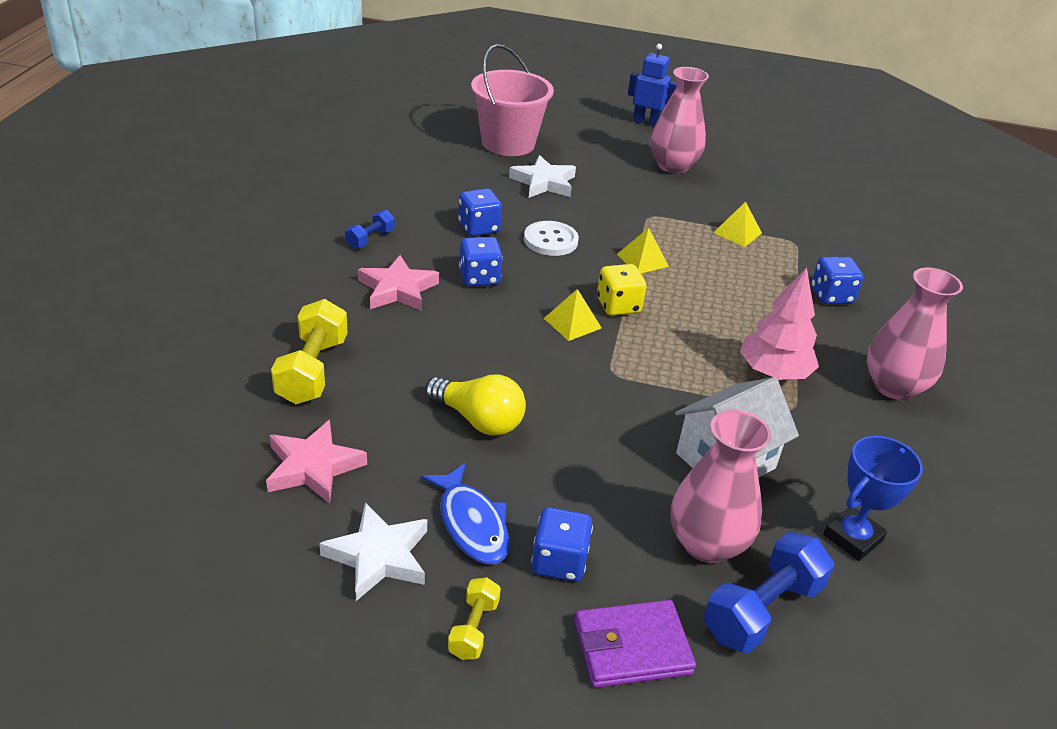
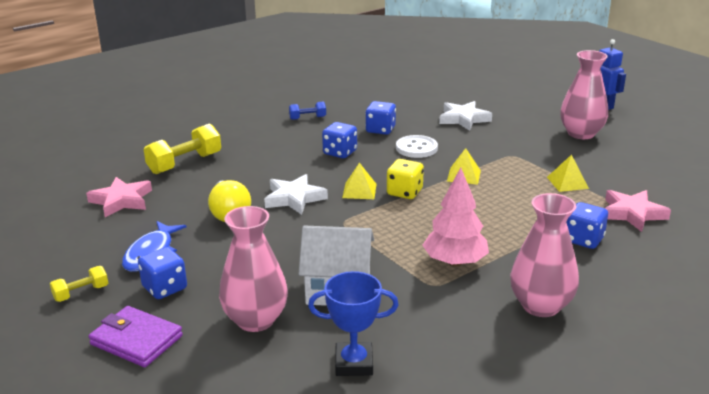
camera: 45 degrees right, 10 degrees down
white star [319,503,427,601] -> white star moved to [264,174,328,215]
pink star [358,255,439,311] -> pink star moved to [605,190,671,232]
pink bucket [471,44,554,156] -> none
blue dumbbell [703,532,834,653] -> none

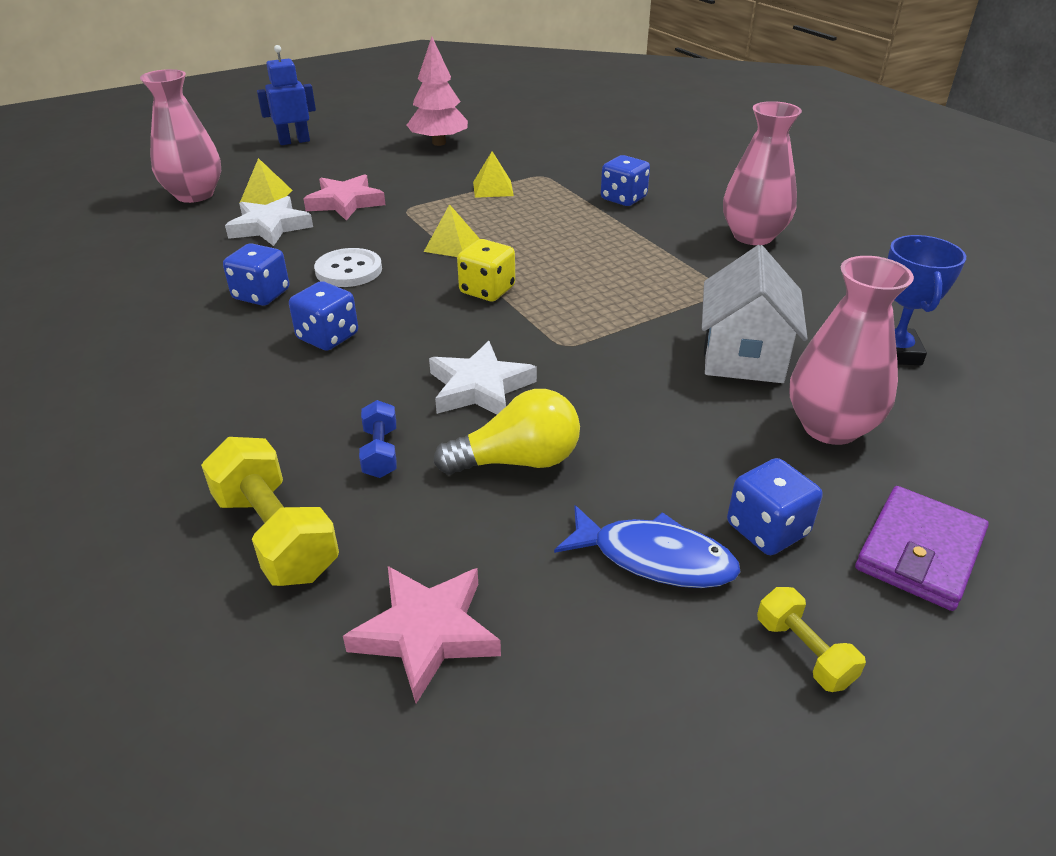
camera: 85 degrees left, 10 degrees up
blue dumbbell [289,102,326,120] -> blue dumbbell moved to [359,400,397,478]
yellow pyramid [342,163,377,199] -> yellow pyramid moved to [240,158,292,205]
pink tree [422,167,489,267] -> pink tree moved to [407,37,468,146]
pink vase [560,50,608,139] -> pink vase moved to [140,69,221,203]
pink star [605,190,671,232] -> pink star moved to [303,174,385,221]

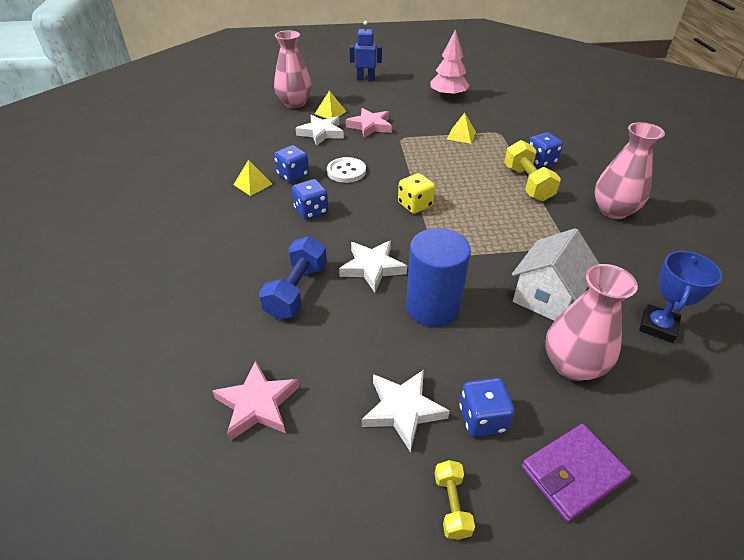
camera: 25 degrees right, 5 degrees up
yellow dumbbell [201,437,339,586] -> yellow dumbbell moved to [504,140,561,201]
blue dumbbell [359,400,397,478] -> blue dumbbell [259,236,327,320], size x1.83
yellow pyramid [424,204,480,257] -> yellow pyramid moved to [233,160,272,196]
yellow light bulb [434,389,580,475] -> none
blue fish [554,505,741,588] -> white star [362,370,450,452]
none -> blue cylinder [406,228,471,327]

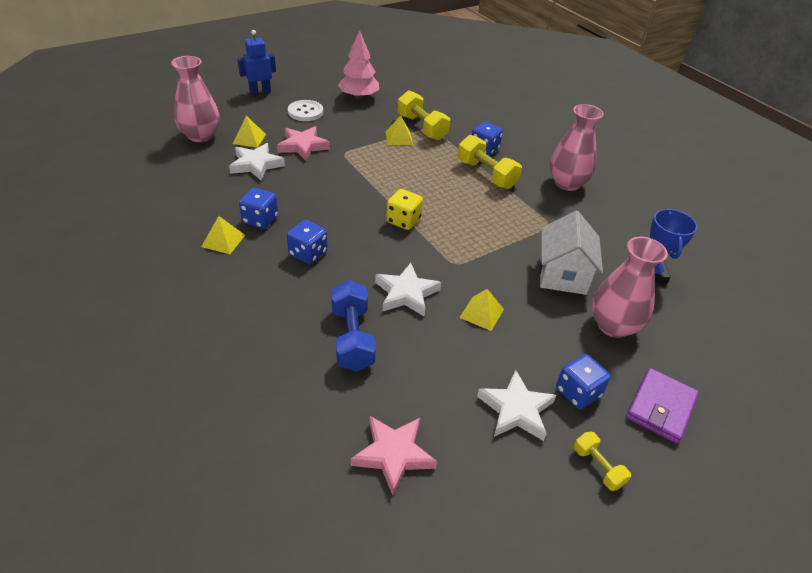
camera: 30 degrees left, 0 degrees up
white button [327,157,366,183] -> white button moved to [288,100,323,121]
blue cylinder [406,228,471,327] -> yellow pyramid [459,289,504,331]
none -> yellow dumbbell [398,90,450,140]

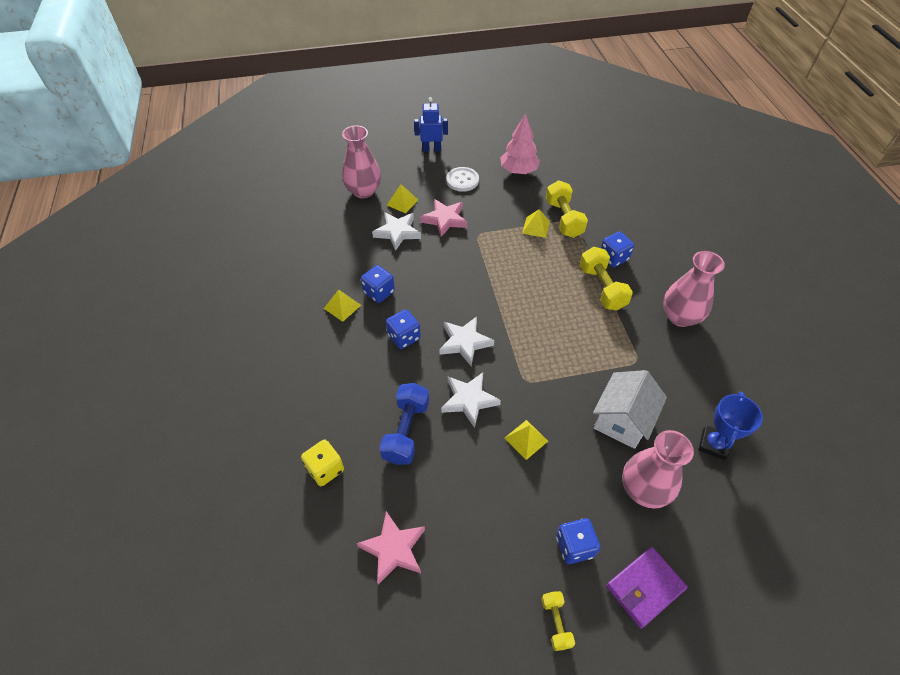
camera: 25 degrees right, 10 degrees up
yellow dice [386,189,423,230] -> yellow dice moved to [301,440,344,486]
white star [477,370,556,441] -> white star moved to [439,316,494,366]

